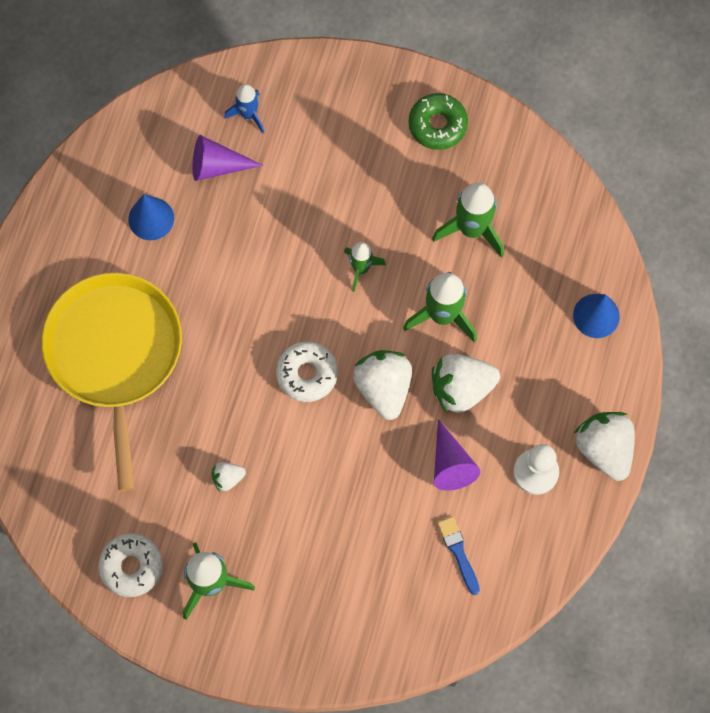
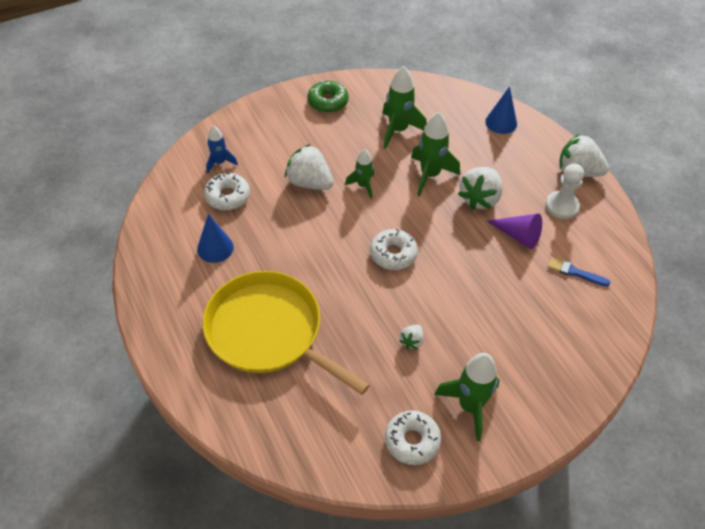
camera: 45 degrees left, 20 degrees down
purple cone [193,135,263,181] -> white donut [204,173,250,210]
white strawberry [353,350,412,420] -> white strawberry moved to [285,144,334,190]

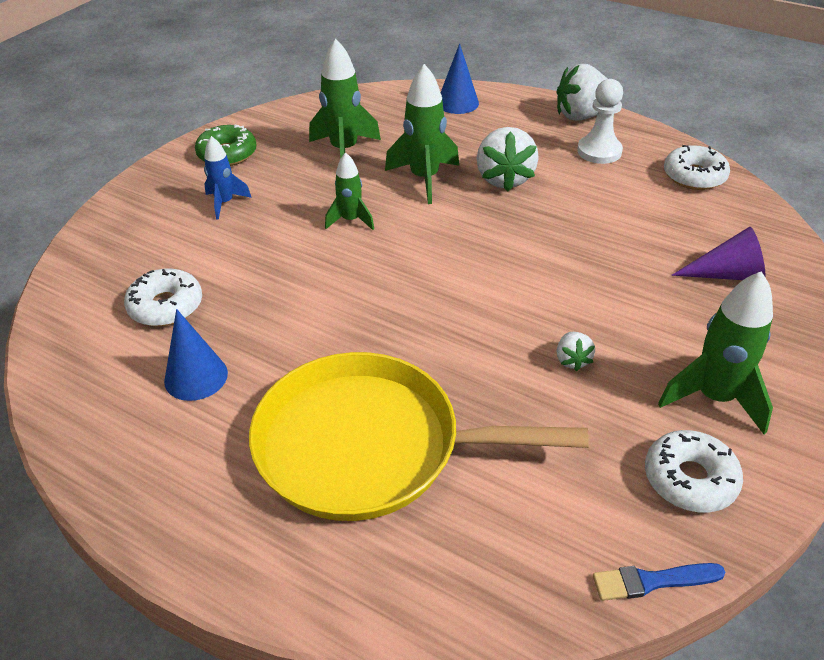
camera: 30 degrees left, 10 degrees down
blue rocket [206,125,238,173] -> blue rocket moved to [204,136,252,219]
white strawberry [285,144,334,190] -> none
white donut [370,229,418,270] -> white donut moved to [664,145,730,190]
purple cone [487,213,542,249] -> purple cone moved to [672,227,765,280]
blue brush [548,257,610,286] -> blue brush moved to [593,563,725,601]

